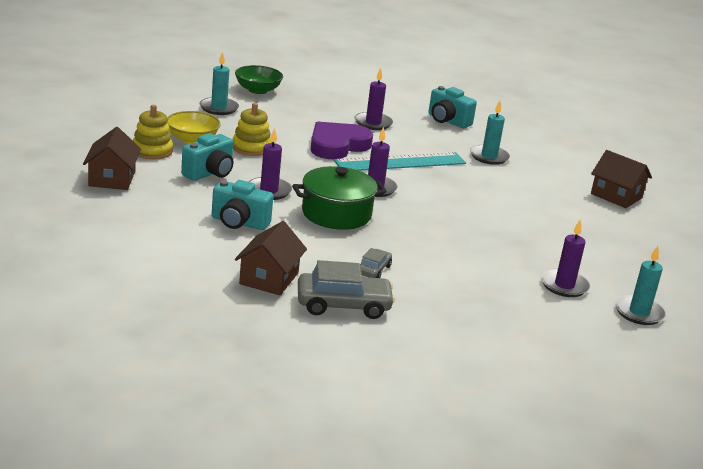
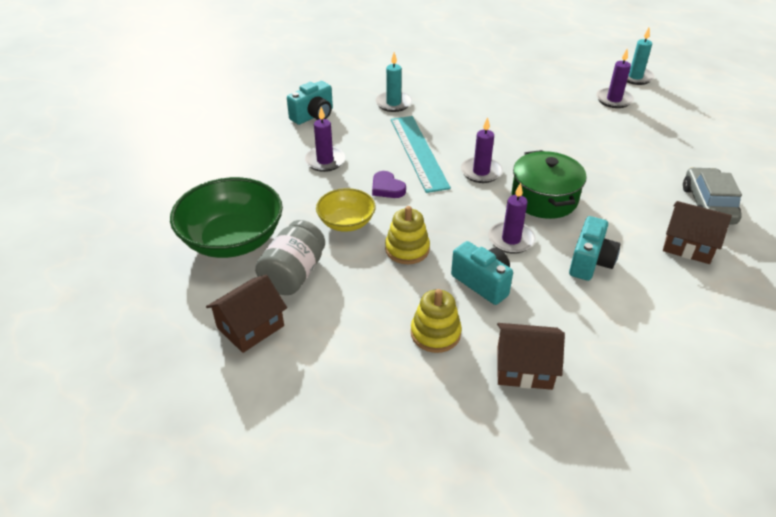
camera: 80 degrees left, 15 degrees up
yellow bowl [167,111,221,144] -> yellow bowl moved to [316,188,376,232]
turquoise candle [200,51,239,115] -> grey jar [255,220,325,295]
green bowl [235,65,283,94] -> green bowl [170,177,283,258], size x1.78
purple heart [310,121,373,159] -> purple heart [372,171,406,198], size x0.53
grey car [360,248,392,278] -> none
brown house [591,150,652,208] -> brown house moved to [206,275,287,353]

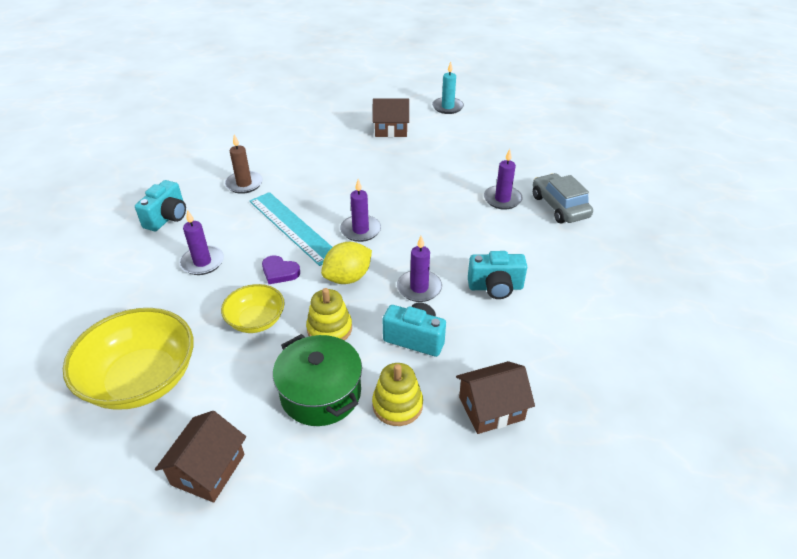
camera: 25 degrees left, 0 degrees up
green bowl [170,177,283,258] -> yellow bowl [63,308,194,410]
grey jar [255,220,325,295] -> none
turquoise candle [375,52,412,112] -> brown candle [225,134,263,194]
green pot [512,150,587,219] -> green pot moved to [273,334,362,426]
turquoise camera [569,216,620,281] -> turquoise camera turned 90 degrees clockwise [468,251,527,299]
purple candle [596,49,634,108] -> purple candle moved to [484,149,523,210]
brown house [663,201,732,264] -> brown house moved to [373,99,409,137]
none -> yellow lemon [321,242,372,284]

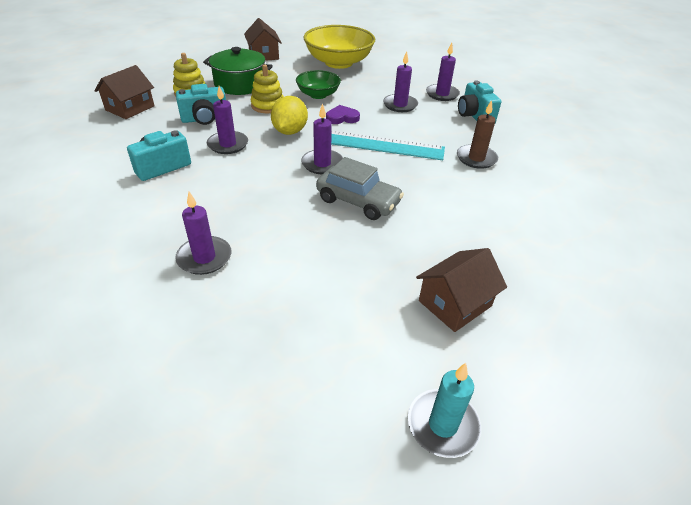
camera: 140 degrees right, 0 degrees up
yellow bowl [221,284,285,333] -> green bowl [296,70,341,99]
grey car [533,173,593,223] -> grey car moved to [316,157,404,220]
none -> purple candle [426,42,460,101]

